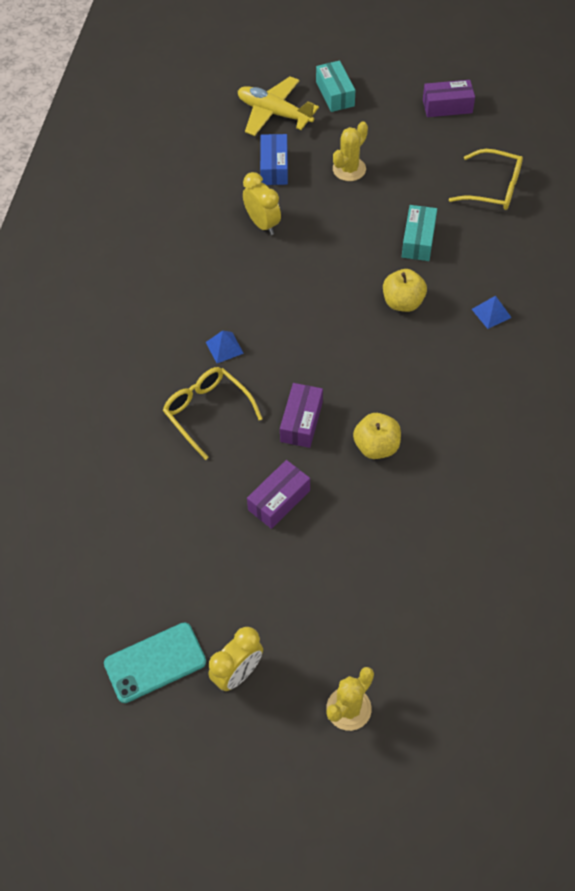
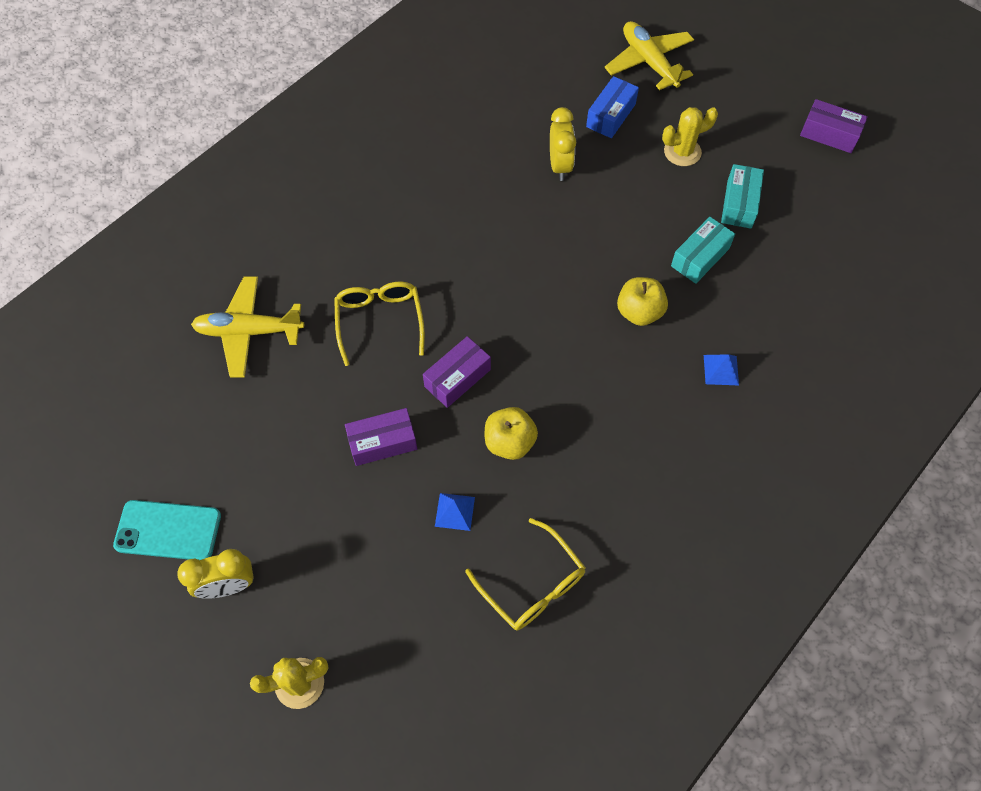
camera: 30 degrees right, 5 degrees up
blue pyramid [206,331,244,363] -> blue pyramid moved to [435,493,475,531]
turquoise box [316,60,355,112] -> turquoise box moved to [721,164,764,229]
yellow glasses [449,149,523,210] -> yellow glasses moved to [465,518,586,631]
none -> yellow plane [191,276,304,378]

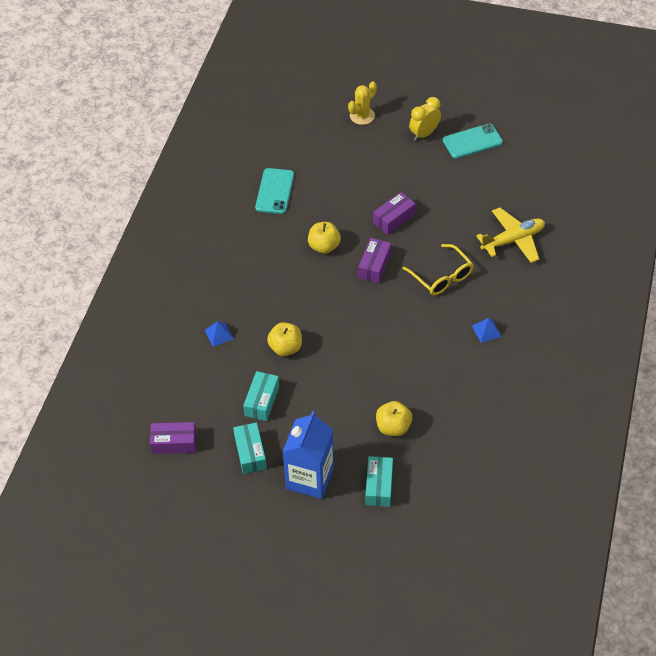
camera: 155 degrees right, 10 degrees down
blue pyramid [435,493,475,531] -> blue pyramid moved to [472,318,502,343]
yellow glasses [465,518,586,631] -> turquoise phone [255,168,294,214]
yellow clock [550,107,576,181] -> yellow apple [376,401,412,436]
blue box [586,76,639,138] -> turquoise box [365,456,393,507]
yellow plane [605,21,694,90] -> none
yellow cactus [662,107,718,166] -> blue carton [282,411,334,499]
purple box [800,99,868,153] -> purple box moved to [150,422,197,454]

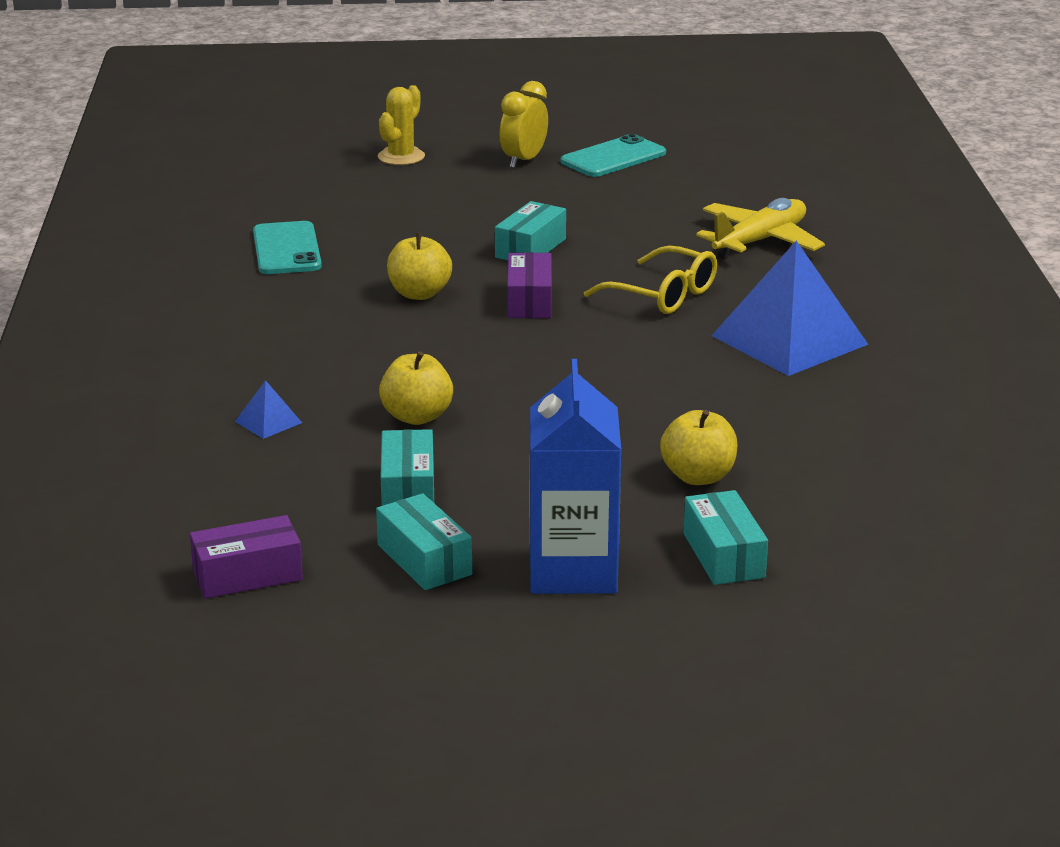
camera: 20 degrees left, 25 degrees down
purple box [373,192,416,235] -> turquoise box [495,201,566,261]
blue pyramid [472,318,502,343] -> blue pyramid [712,240,869,376], size x2.47

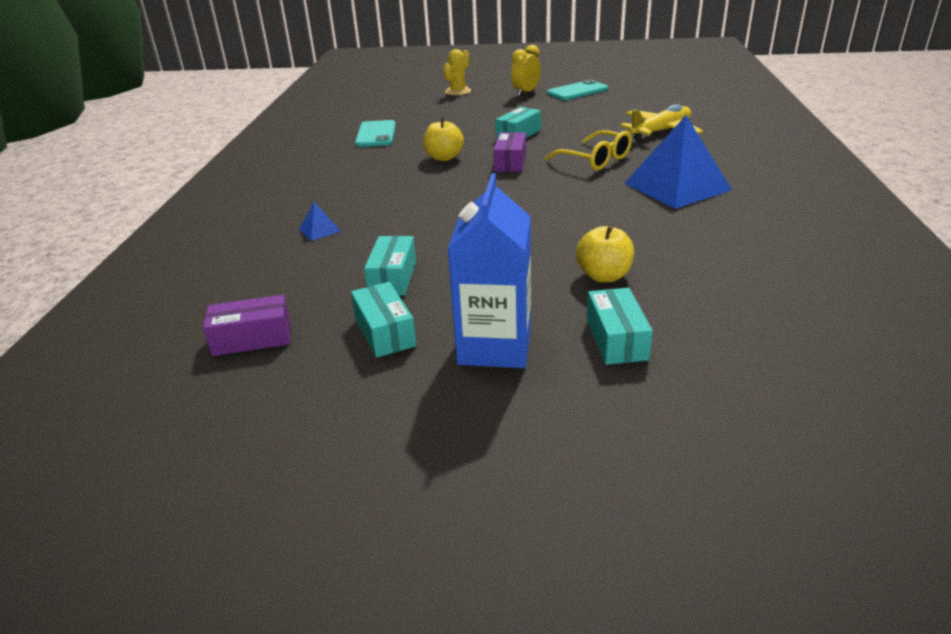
camera: 10 degrees right, 5 degrees up
yellow apple [379,351,453,425] -> none

